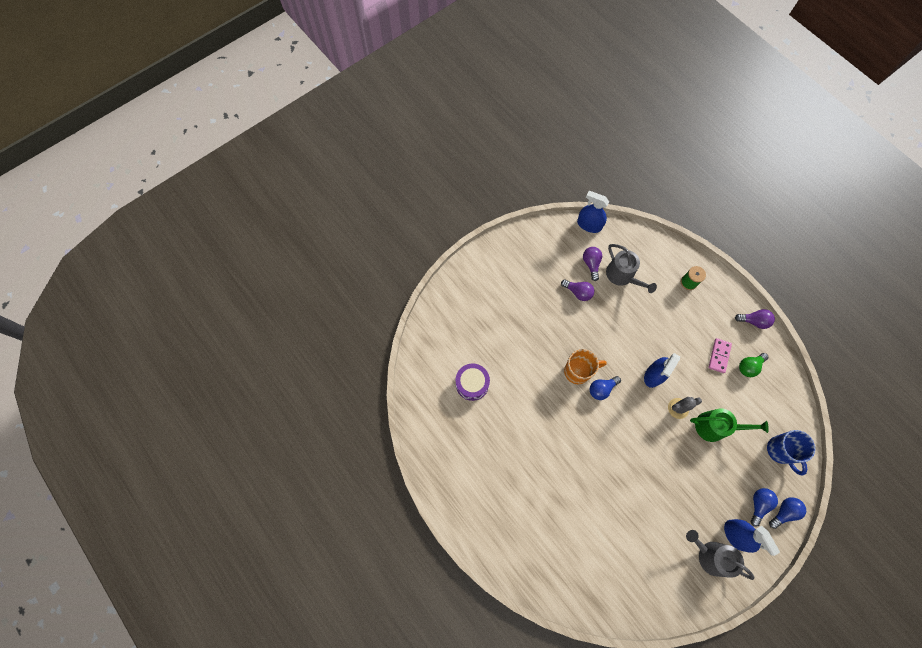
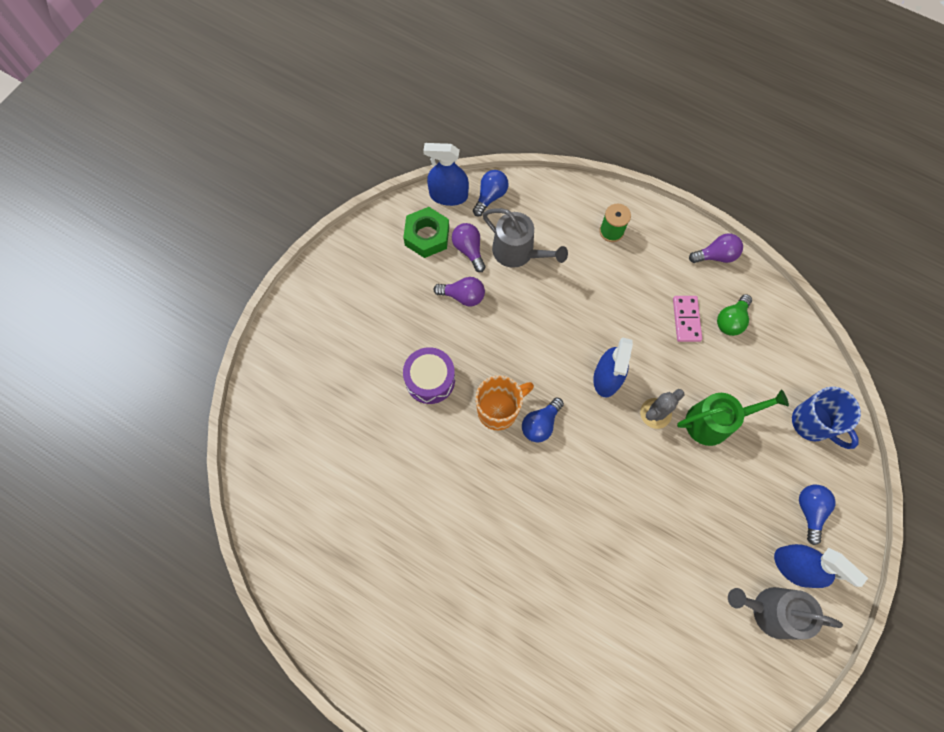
camera: 20 degrees left, 0 degrees up
purple drum [456,363,490,401] -> purple drum moved to [403,347,455,404]
blue light bulb [769,497,806,529] -> blue light bulb moved to [473,170,508,216]
none -> green nut [403,207,449,258]

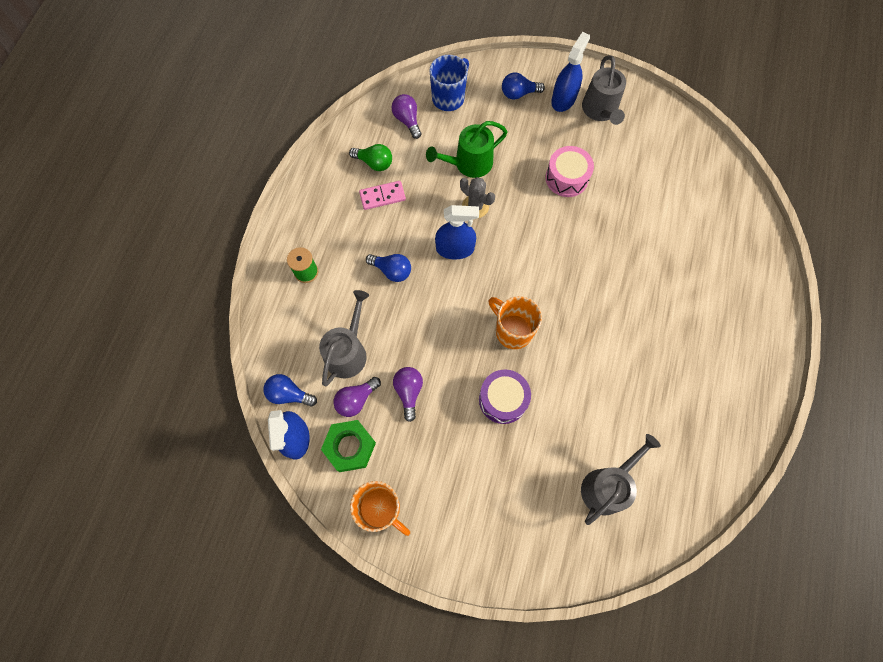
camera: 105 degrees left, 0 degrees up
blue light bulb [522,398,564,442] -> blue light bulb moved to [366,254,411,282]
green watering can [677,389,789,446] -> green watering can turned 90 degrees counterclockwise [426,121,508,178]
purple light bulb [689,233,743,263] -> purple light bulb moved to [392,94,422,139]
none -> orange mug [350,481,410,536]
none -> pink drum [545,146,594,197]
none -> grey watering can [581,434,661,525]

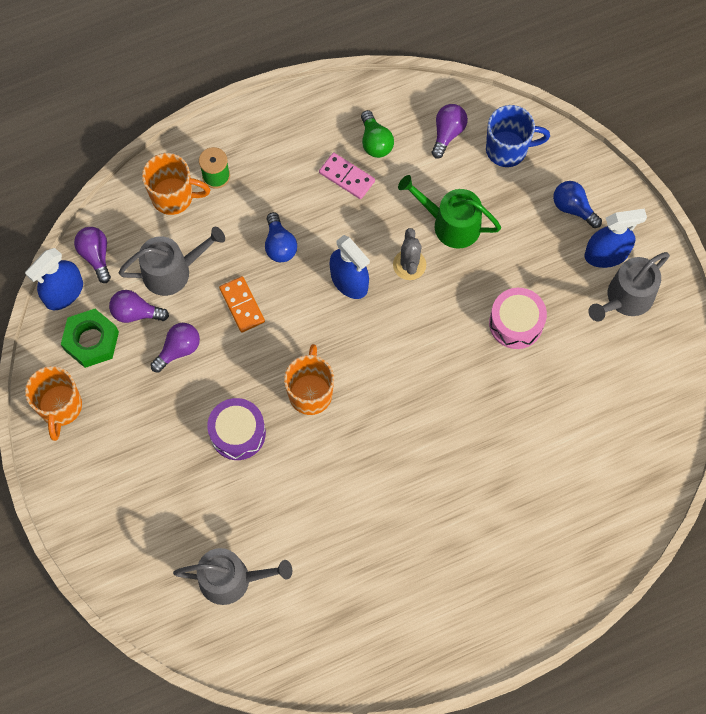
camera: 50 degrees right, 0 degrees up
blue light bulb [263,374,317,407] -> purple light bulb [74,227,111,283]
none -> orange mug [142,153,210,215]
none -> orange domino [219,276,265,332]

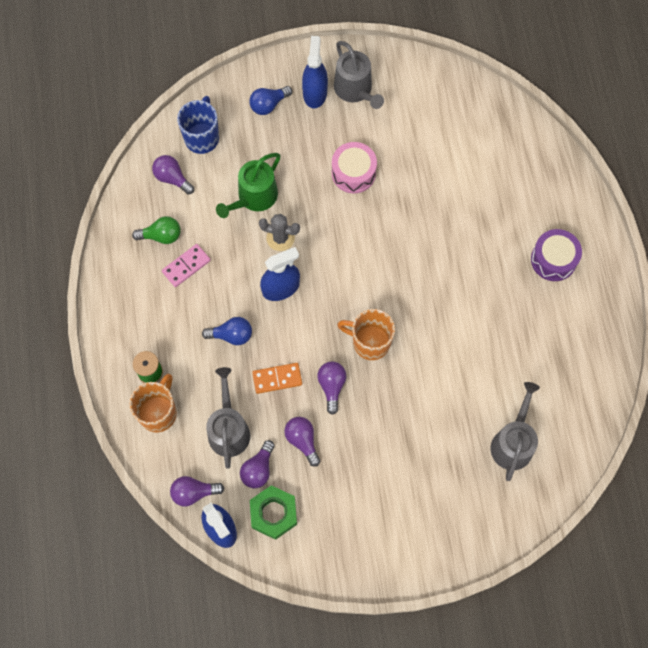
camera: 75 degrees left, 0 degrees up
orange mug [25,366,82,441] -> none
purple drum [207,398,266,460] -> purple drum moved to [531,229,582,281]
none -> purple light bulb [317,361,346,415]

